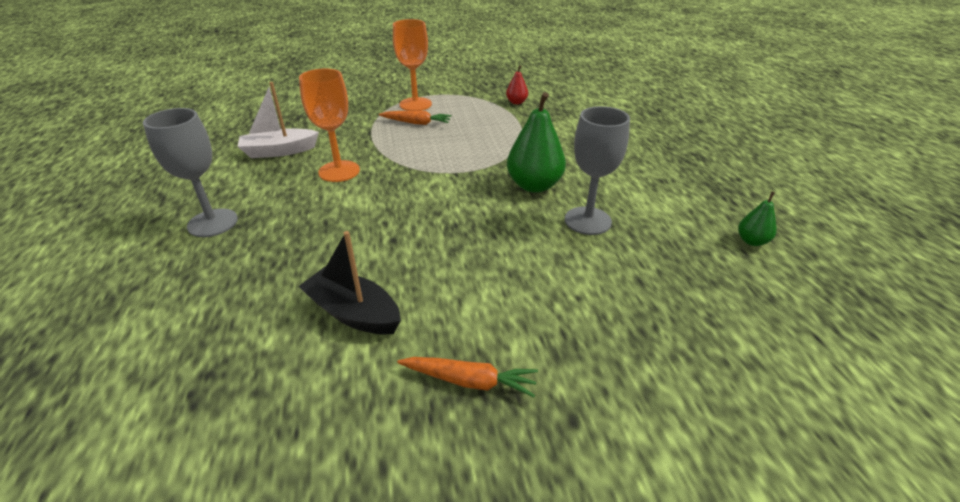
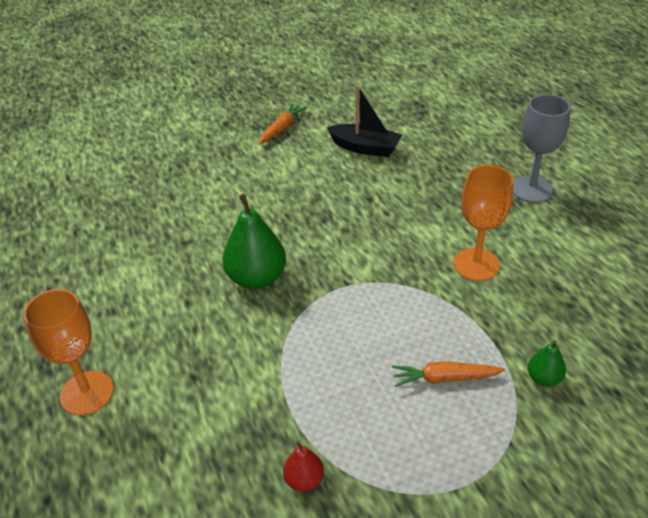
camera: 170 degrees right, 5 degrees up
white boat [237,82,319,158] -> none
orange goblet [393,19,432,111] -> orange goblet moved to [23,289,114,415]
orange carrot [397,357,538,397] -> orange carrot turned 120 degrees clockwise [258,103,307,145]
grey goblet [565,106,630,235] -> none
green pear [738,191,777,246] -> green pear moved to [528,340,566,387]

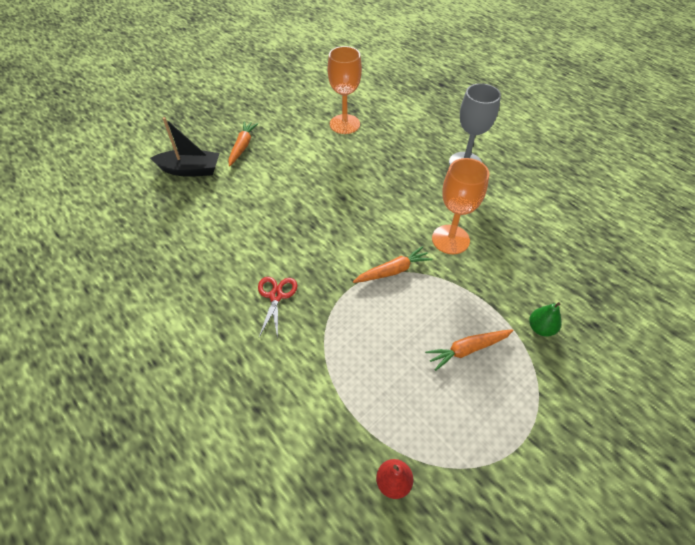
camera: 20 degrees left, 10 degrees up
orange goblet [23,289,114,415] -> orange goblet moved to [328,46,362,134]
green pear [222,194,286,290] -> red scissors [258,277,297,339]
black boat [327,85,402,157] -> black boat moved to [150,117,219,177]
none -> orange carrot [353,246,432,283]

